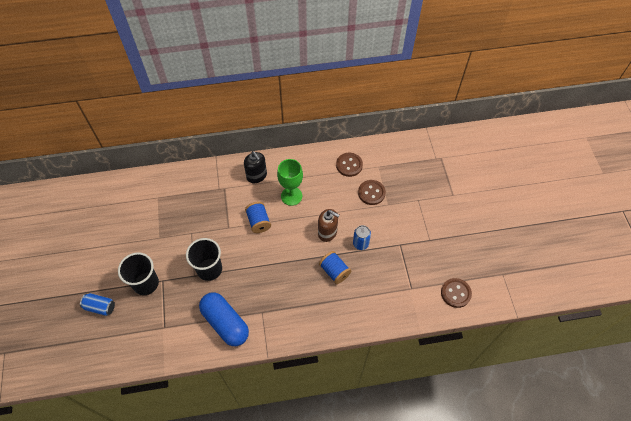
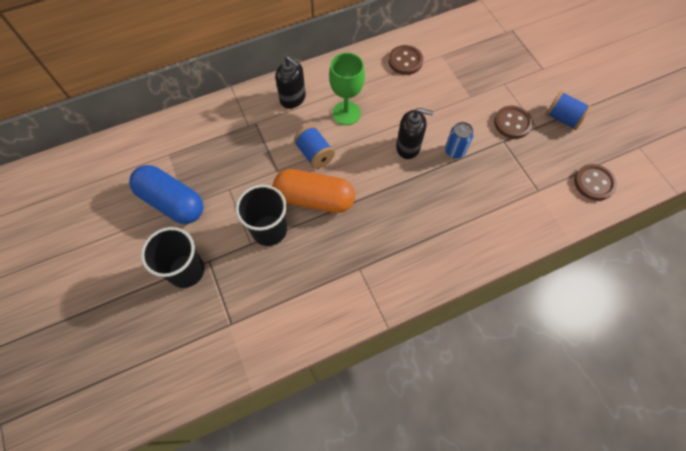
camera: 15 degrees left, 5 degrees up
blue can [80,293,115,316] -> none
blue capsule [199,292,249,346] -> blue capsule moved to [129,165,203,224]
brown soap dispenser [318,209,339,242] -> black soap dispenser [396,108,434,159]
blue spool [319,251,351,284] -> blue spool moved to [546,91,592,130]
brown button [358,180,386,205] -> brown button moved to [494,106,533,139]
none -> orange capsule [273,169,355,213]

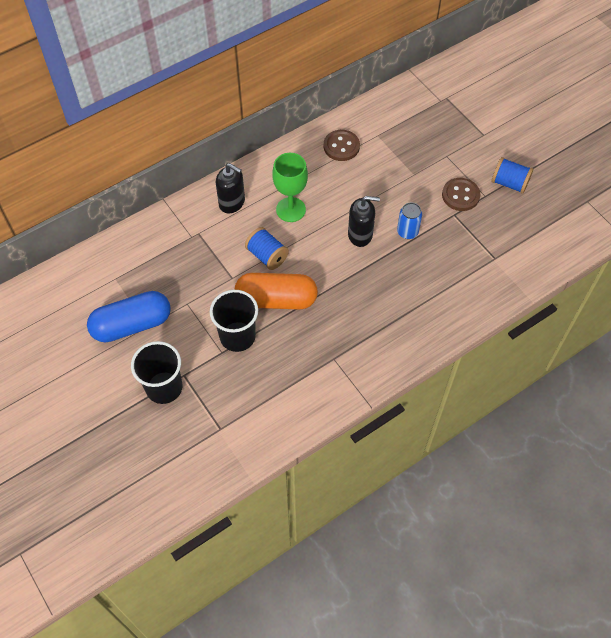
camera: 10 degrees left, 5 degrees down
blue capsule [129,165,203,224] -> blue capsule turned 45 degrees counterclockwise [87,291,171,343]
brown button [574,164,617,201] -> none

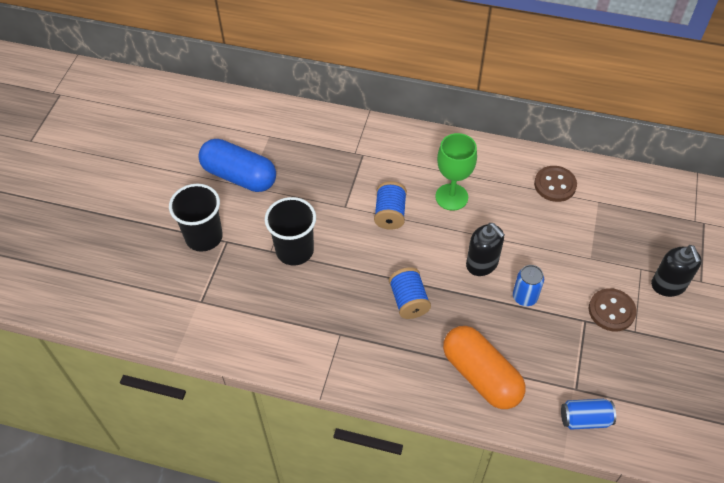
camera: 50 degrees right, 5 degrees down
black soap dispenser [216,163,245,214] -> black soap dispenser moved to [651,245,702,297]
orange capsule [234,273,318,309] -> orange capsule moved to [443,326,525,409]
blue spool [492,157,533,194] -> blue spool moved to [389,267,431,319]
none -> blue can [561,399,616,430]

